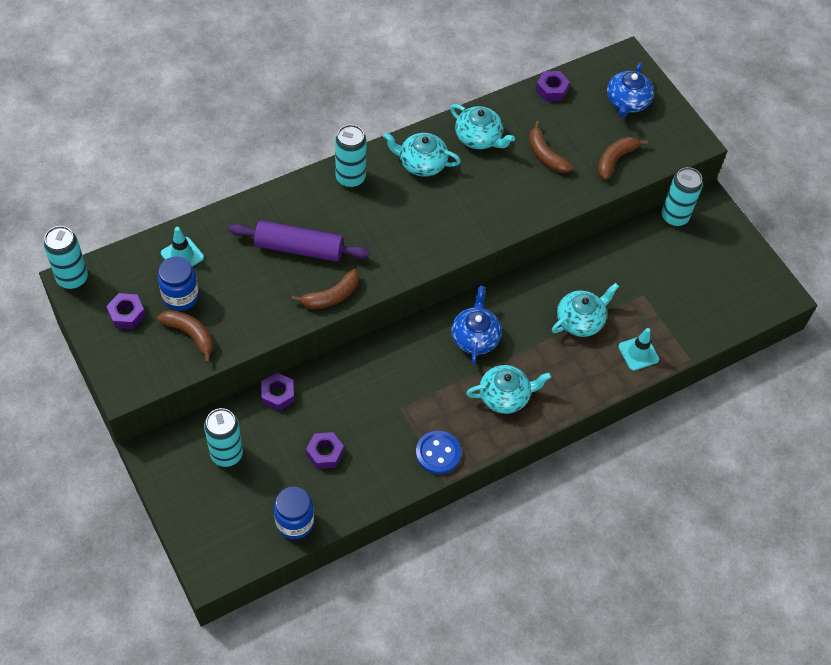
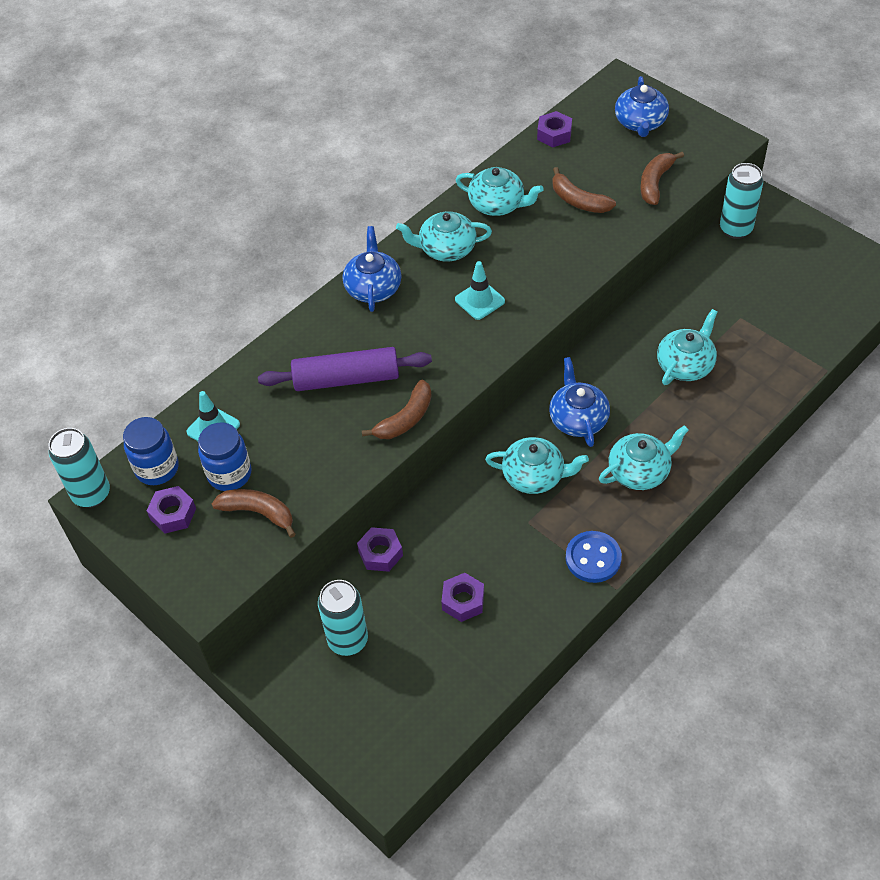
camera: 10 degrees left, 5 degrees down
blue jar [274,487,314,539] -> blue jar moved to [123,417,179,485]
turquoise can [335,124,367,188] -> blue teapot [343,226,401,312]
turquoise traffic cone [618,328,659,371] -> turquoise traffic cone moved to [455,261,505,320]
none -> turquoise teapot [485,437,589,494]

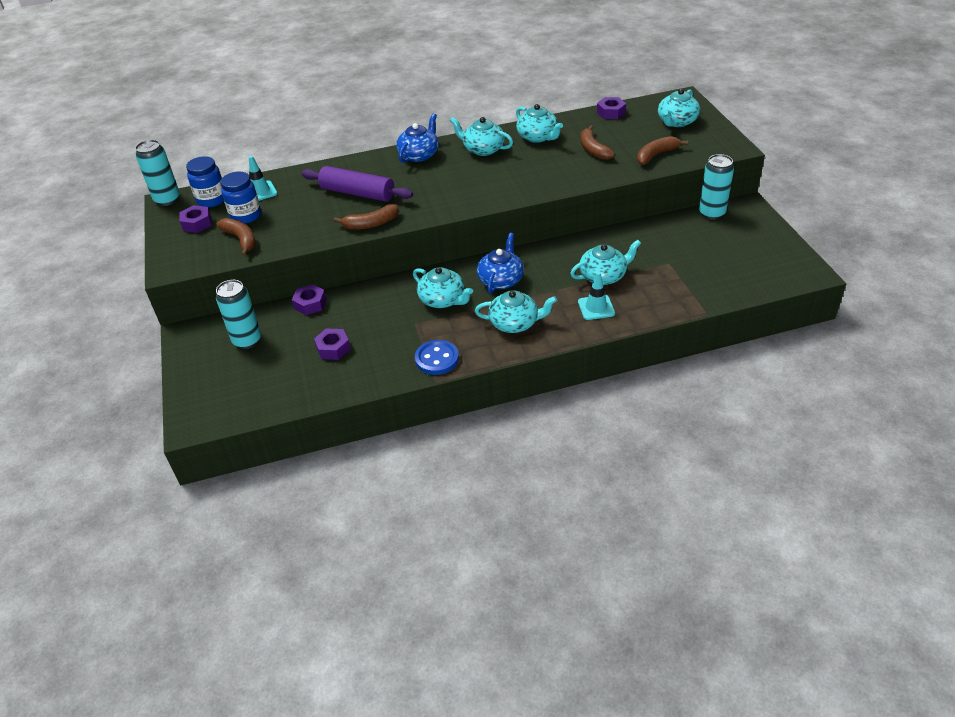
camera: 30 degrees right, 10 degrees down
turquoise traffic cone [455,261,505,320] -> turquoise traffic cone moved to [578,271,615,320]
blue teapot [615,76,669,137] -> turquoise teapot [658,89,700,127]

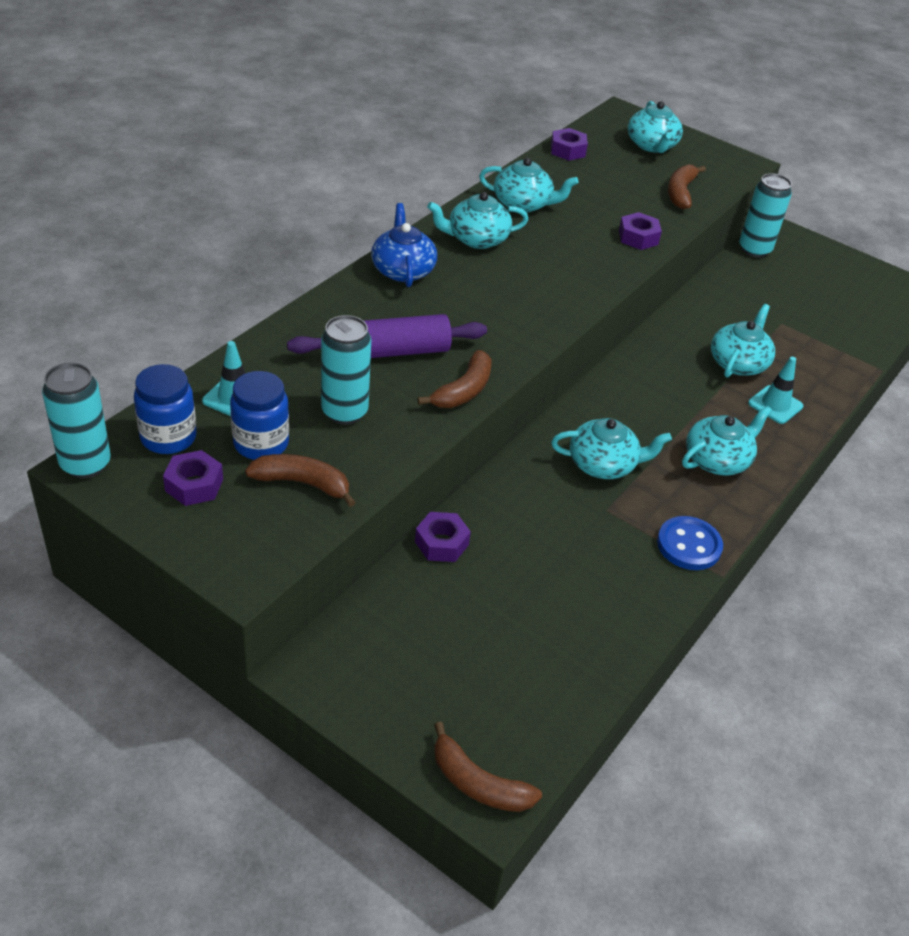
camera: 45 degrees left, 0 degrees up
turquoise can [216,280,261,349] -> turquoise can moved to [321,315,371,425]
purple nut [314,329,351,360] -> purple nut moved to [619,212,662,250]
blue teapot [477,233,524,294] -> none
brown banana [580,125,615,160] -> brown banana moved to [434,722,542,812]

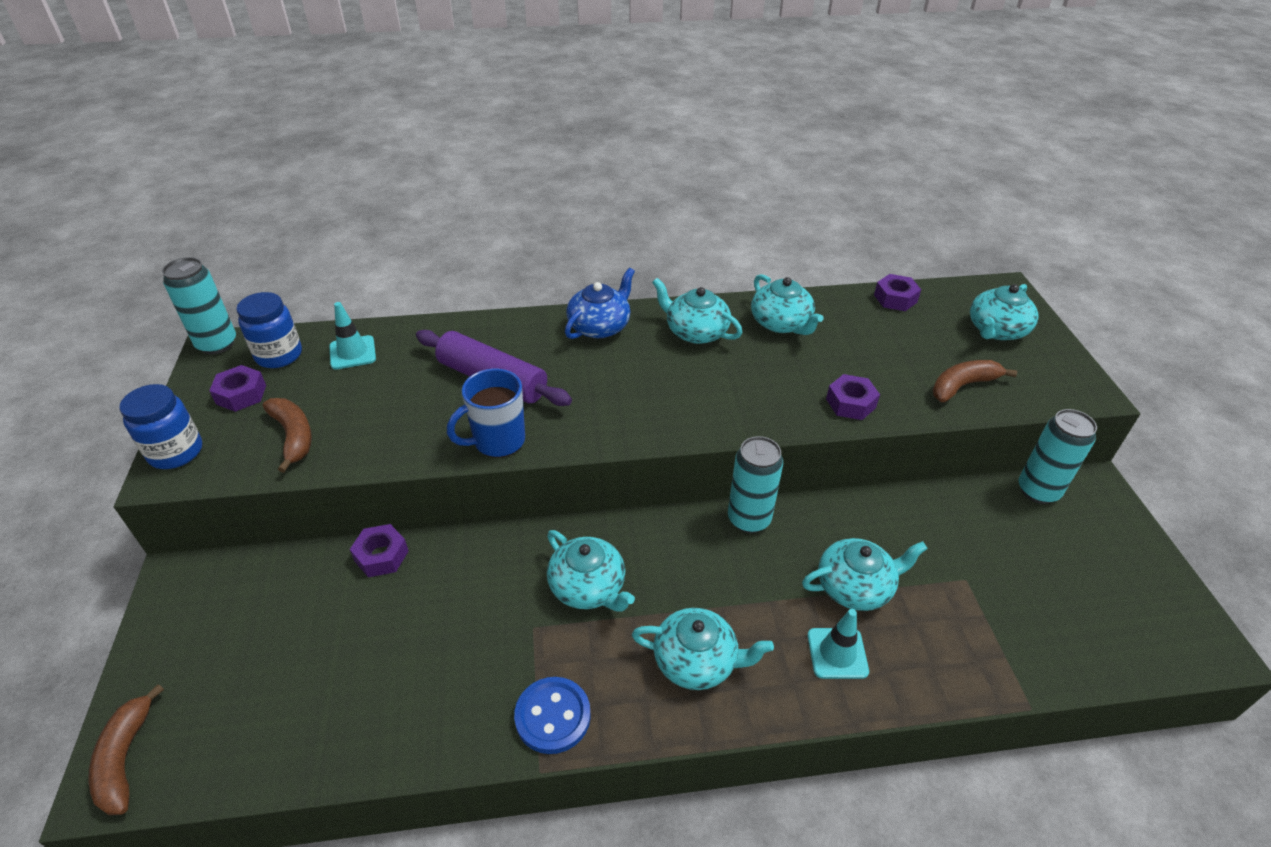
camera: 50 degrees right, 0 degrees up
blue jar [230,371,289,460] -> blue jar moved to [119,384,202,469]
turquoise can [321,315,371,425] -> turquoise can moved to [728,436,783,533]
brown banana [417,350,492,408] -> blue mug [447,369,525,458]

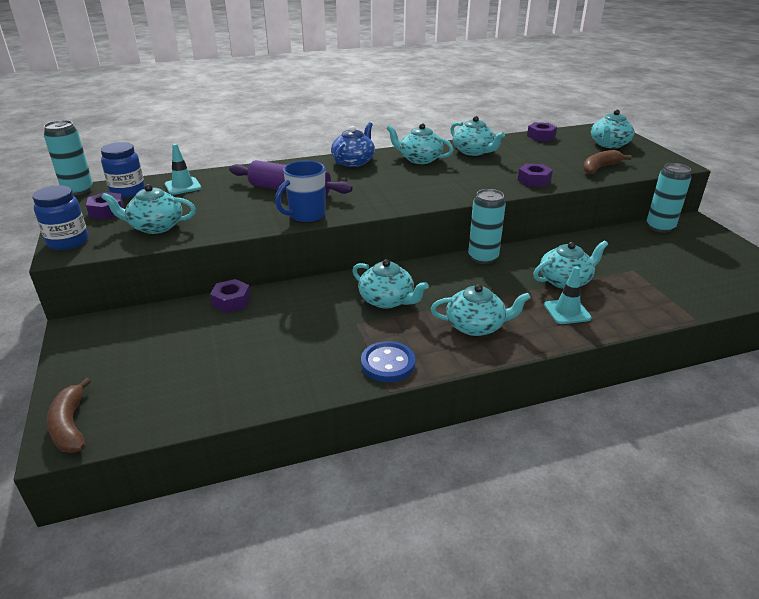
camera: 10 degrees left, 10 degrees down
brown banana [262,398,312,473] -> turquoise teapot [101,184,196,234]

